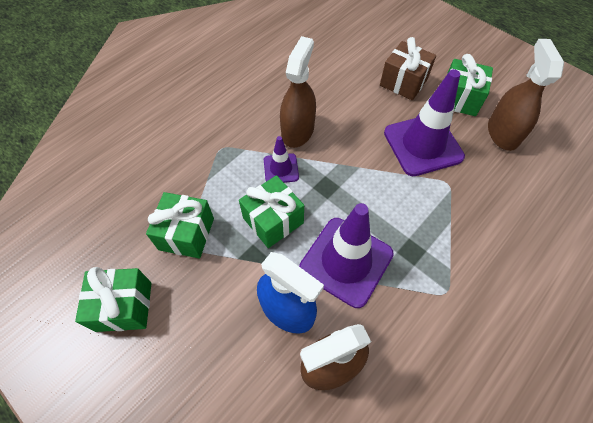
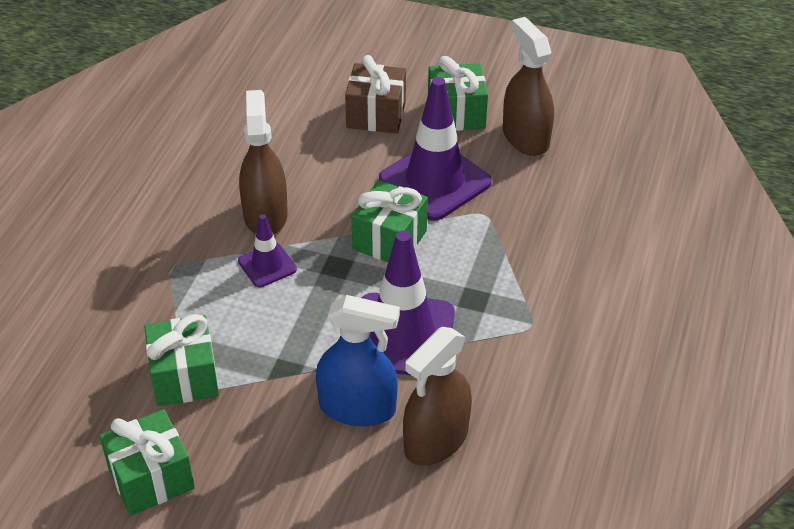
camera: 25 degrees left, 15 degrees down
green gift [239,175,304,248] -> green gift moved to [351,180,428,262]

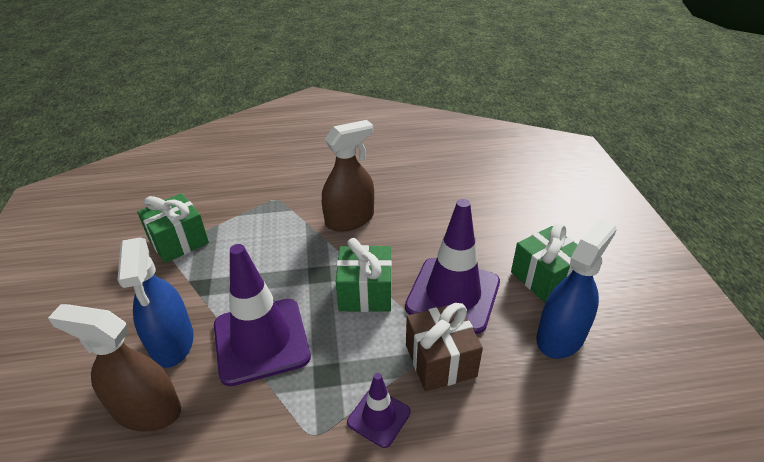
camera: 65 degrees right, 5 degrees down
green gift [100,409,195,516] -> none
purple traffic cone [238,214,297,287] -> purple traffic cone moved to [347,373,411,448]
brown gift [345,55,406,133] -> brown gift moved to [406,303,483,391]
brown spray bottle [503,17,554,156] -> blue spray bottle [536,219,617,359]

